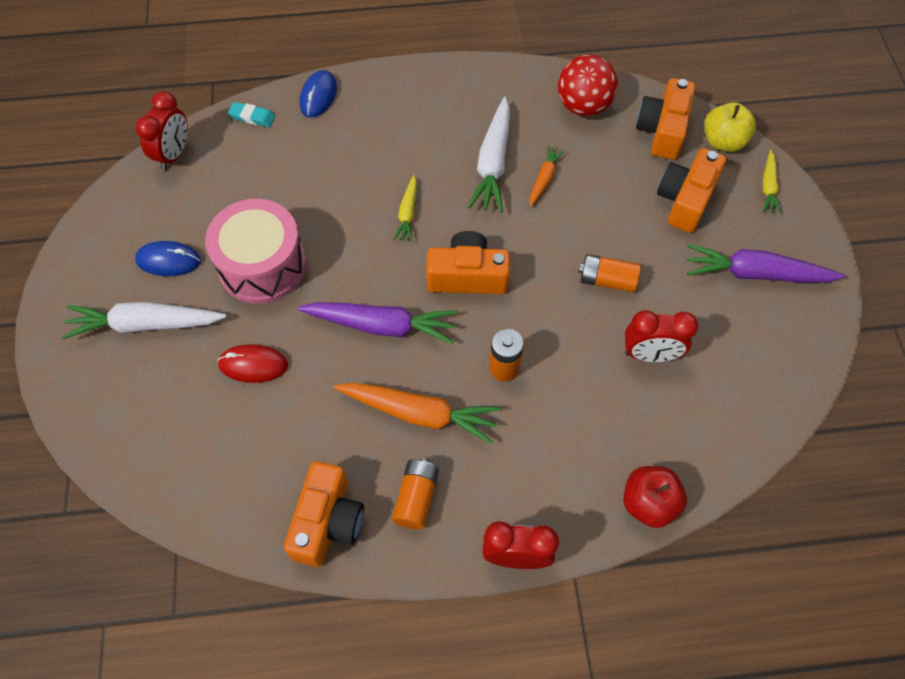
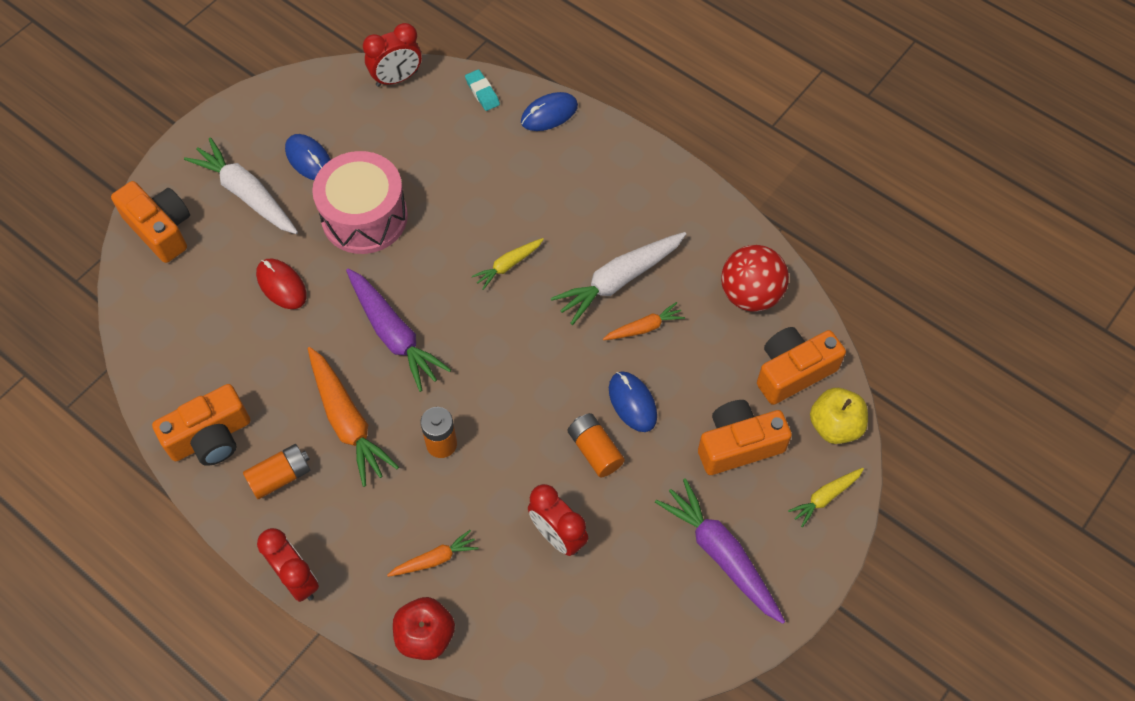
camera: 45 degrees right, 0 degrees up
orange camera [426,231,510,294] -> orange camera moved to [111,181,190,263]
none -> orange carrot [387,530,479,577]
none -> blue mouse [609,372,657,432]

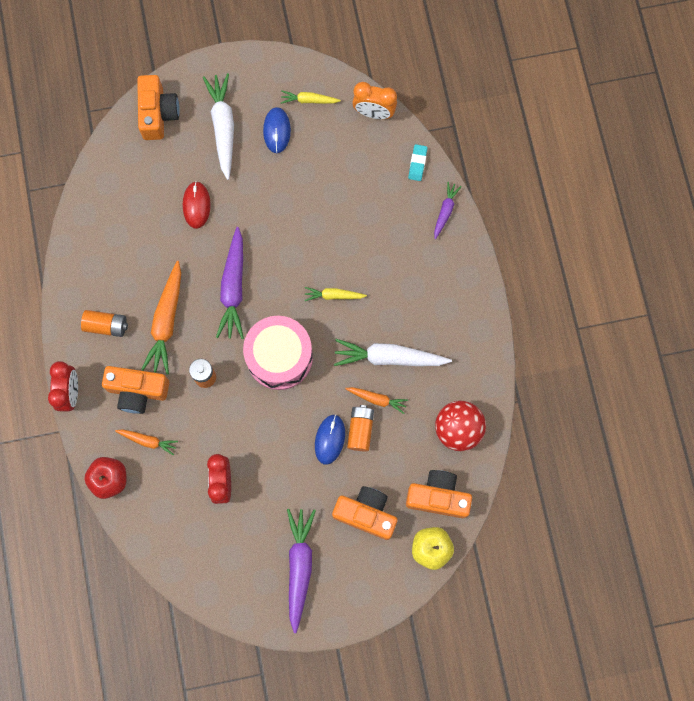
camera: 40 degrees right, 15 degrees up
orange camera [152,384,250,466] -> orange camera moved to [102,366,169,414]
pink drum [312,151,408,254] -> pink drum moved to [243,316,313,390]
red clock [363,23,422,87] -> orange clock [352,82,397,119]
blue mouse [521,92,578,131] -> purple carrot [434,182,462,239]
orange battery [568,413,625,477] -> orange battery moved to [347,405,374,451]
yellow carrot [788,468,864,527] -> yellow carrot moved to [281,90,341,104]

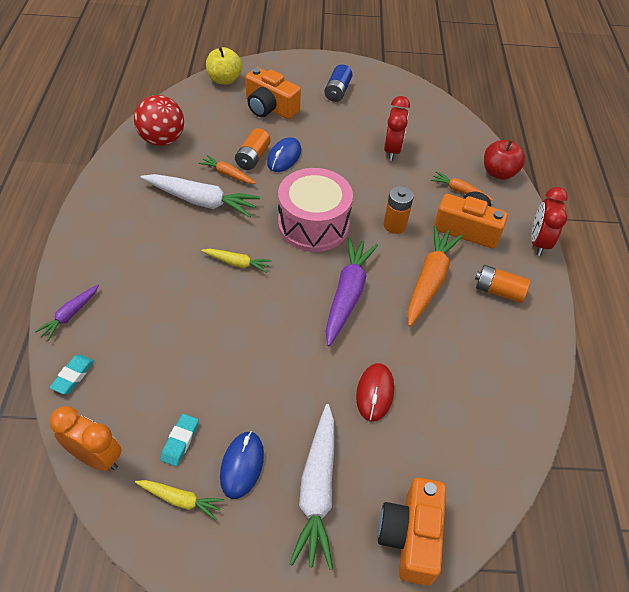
camera: 170 degrees left, 25 degrees down
purple carrot [287,509,316,633] -> blue battery [324,64,352,102]
orange camera [406,470,472,518] -> none
none -> turquoise eraser [160,414,199,467]

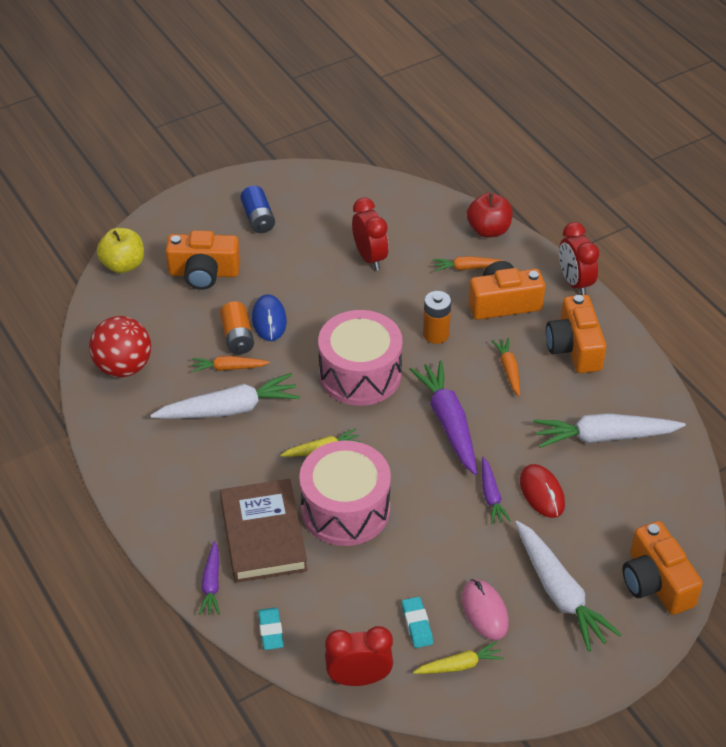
camera: 30 degrees left, 5 degrees down
orange clock [50,406,122,471] -> red clock [325,626,393,686]
blue mouse [220,431,264,499] -> pink mouse [462,579,509,640]
orange carrot [407,226,463,327] -> orange carrot [491,338,520,396], size x0.54
orange battery [475,265,530,303] -> orange camera [546,295,606,373]
none -> brown book [220,479,308,583]
none -> pink drum [299,440,391,546]
none -> purple carrot [482,457,511,524]
none -> white carrot [533,413,686,448]

